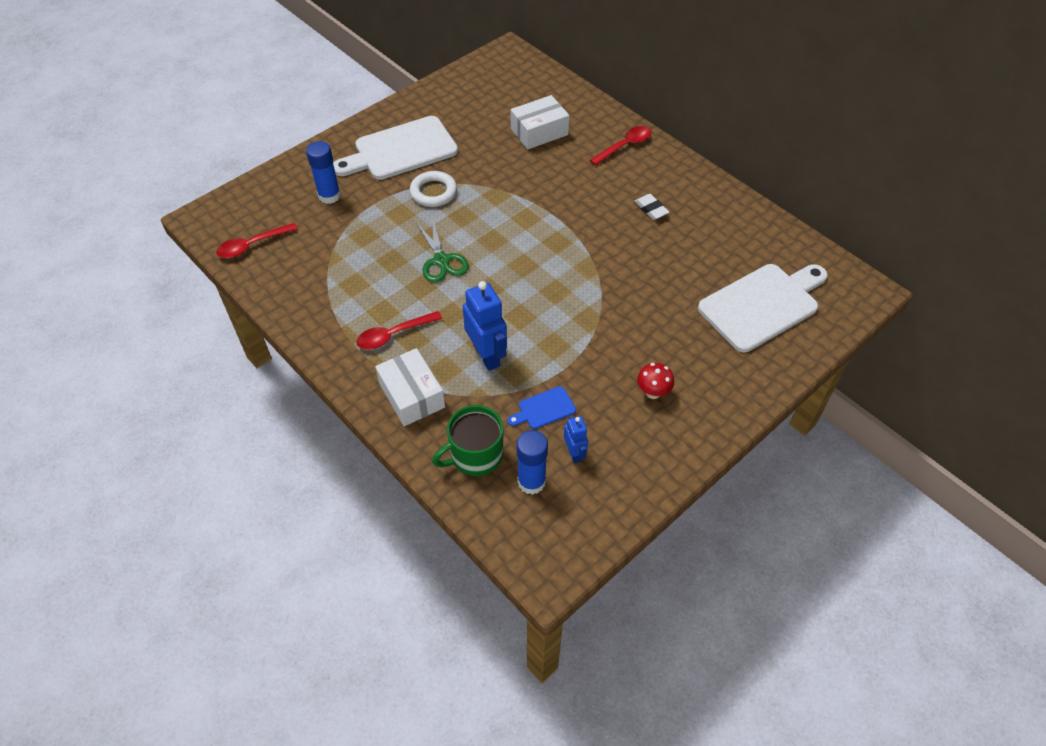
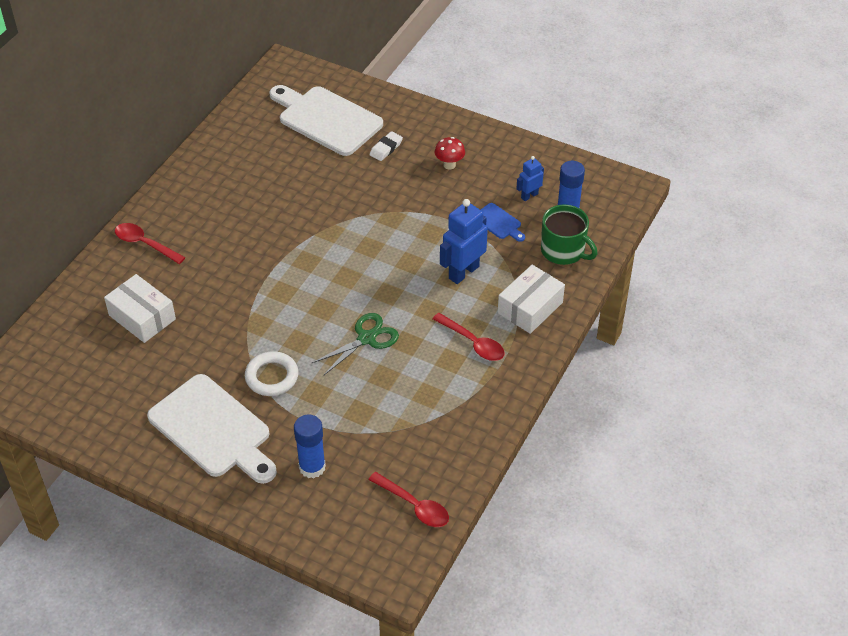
camera: 110 degrees left, 5 degrees down
white eraser [635,194,669,220] -> white eraser moved to [370,131,403,161]

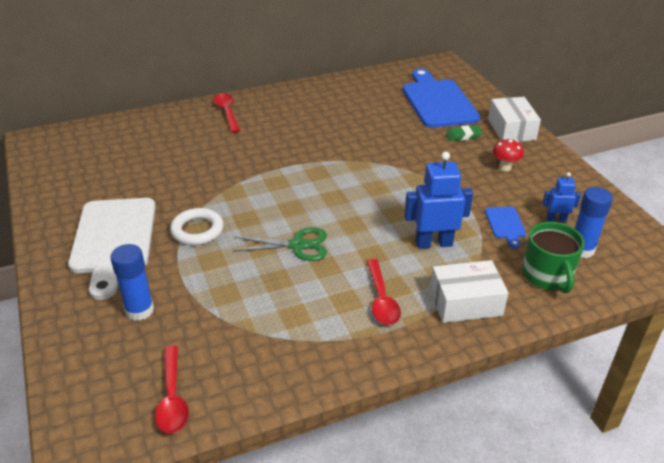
camera: 40 degrees right, 10 degrees down
white box [104,274,176,343] -> white box moved to [488,97,541,142]
white cutting board [269,85,383,156] -> blue cutting board [403,69,480,128]
white eraser [370,131,403,161] -> green eraser [446,125,483,141]

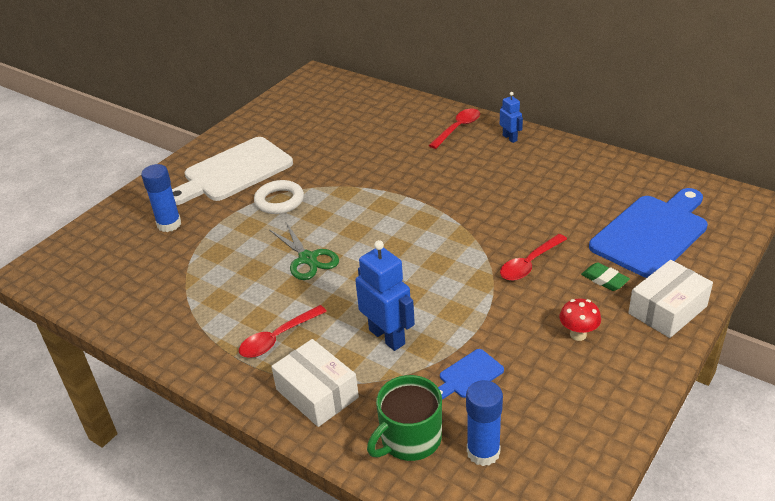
camera: 60 degrees right, 0 degrees up
red spoon [155,346,189,434] -> red spoon moved to [500,234,567,281]
blue robot [542,172,581,222] -> blue robot moved to [500,92,523,143]

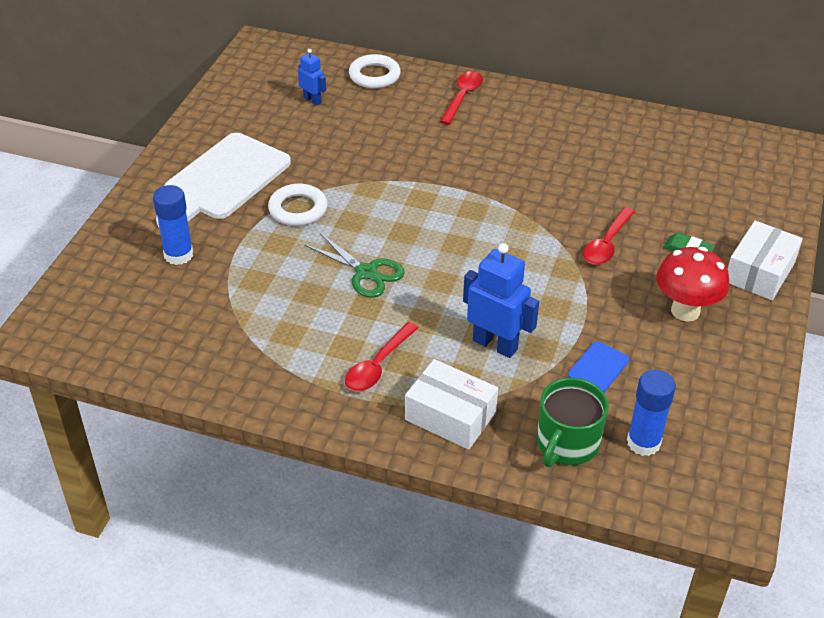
camera: 20 degrees left, 5 degrees up
blue robot [500,92,523,143] -> blue robot moved to [298,49,326,106]
red mushroom [560,298,601,341] -> red mushroom [656,247,729,322], size x1.69
blue cutting board [589,188,708,278] -> none
none -> white ring [349,54,401,88]

